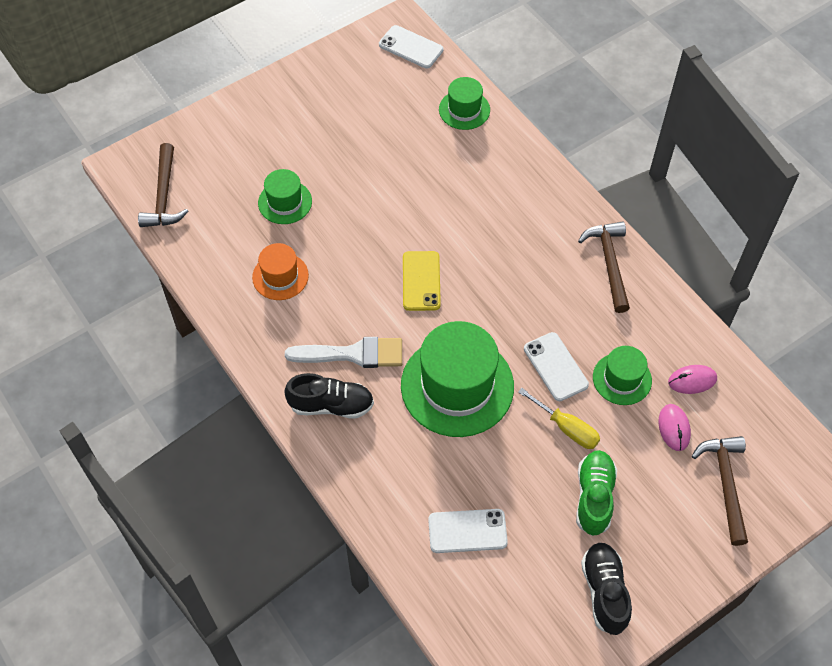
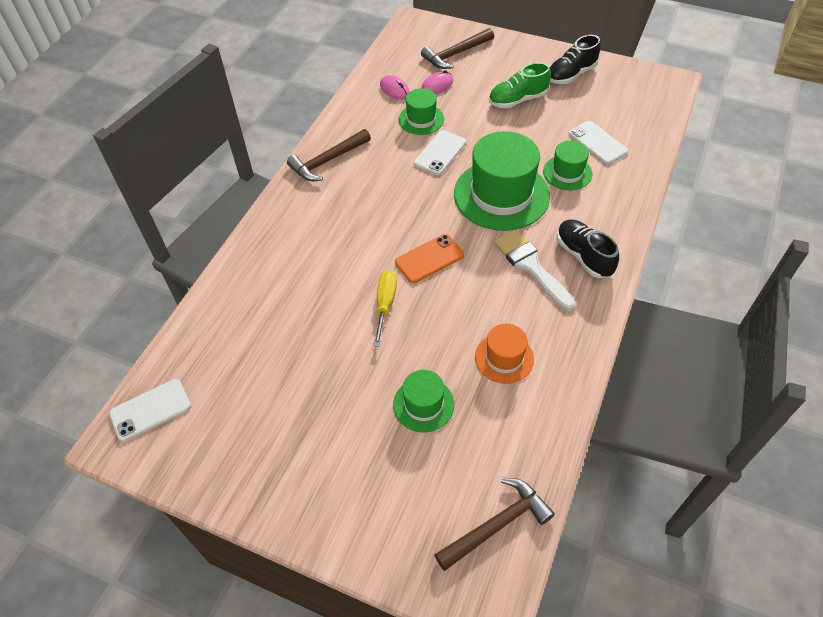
camera: 120 degrees left, 5 degrees down
white phone [379,25,443,69] -> white phone turned 60 degrees clockwise [109,379,191,442]
yellow phone [403,251,441,311] -> orange phone [395,234,464,283]
green hat [439,77,490,130] -> green hat moved to [543,141,593,190]
yellow screwdriver [518,388,600,449] -> yellow screwdriver moved to [373,270,397,347]

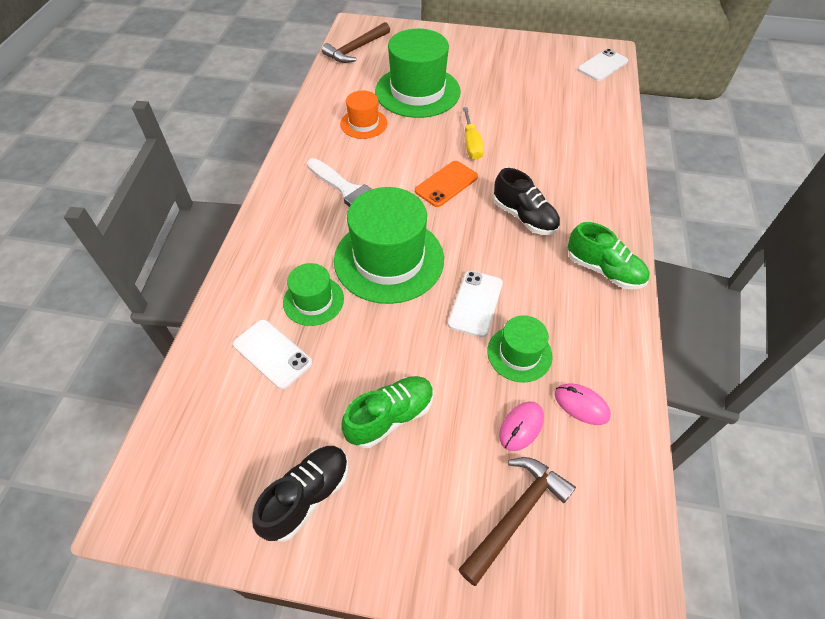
camera: 165 degrees right, 0 degrees up
brown hammer [287,129,371,181] -> green shoe [568,222,650,290]
green hat [393,370,454,432] -> green hat [375,29,461,118], size x1.91
black shoe [557,219,619,278] -> black shoe moved to [494,168,560,235]

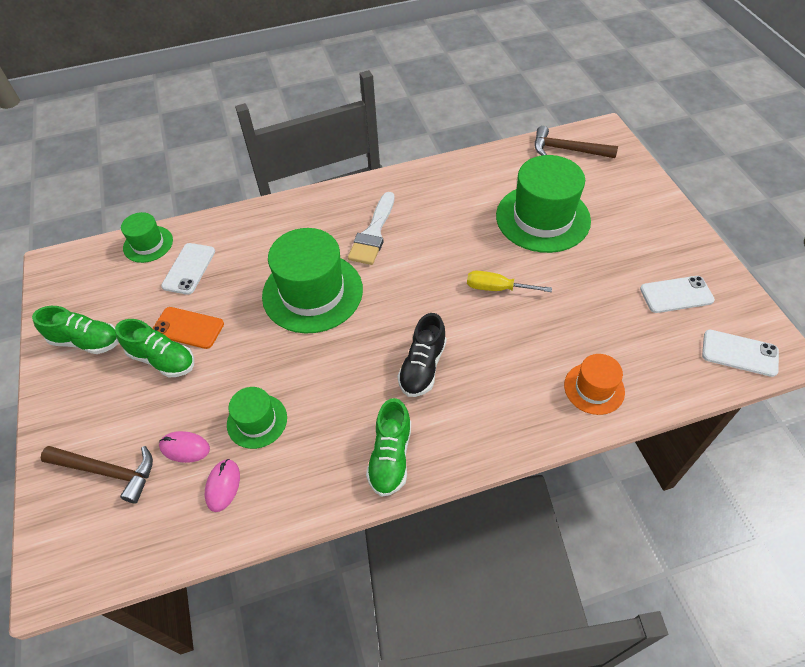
camera: 65 degrees right, 0 degrees up
black shoe [252,446,348,542] -> green shoe [32,306,119,354]
green hat [283,263,344,326] -> green hat moved to [121,212,173,263]
orange hat [340,90,387,139] -> orange hat moved to [564,354,625,415]
orange phone [415,161,478,207] -> orange phone moved to [152,307,224,349]
white phone [448,271,503,337] -> white phone moved to [640,276,715,313]
yellow screwdriver [463,107,484,160] -> yellow screwdriver turned 45 degrees clockwise [467,271,552,292]

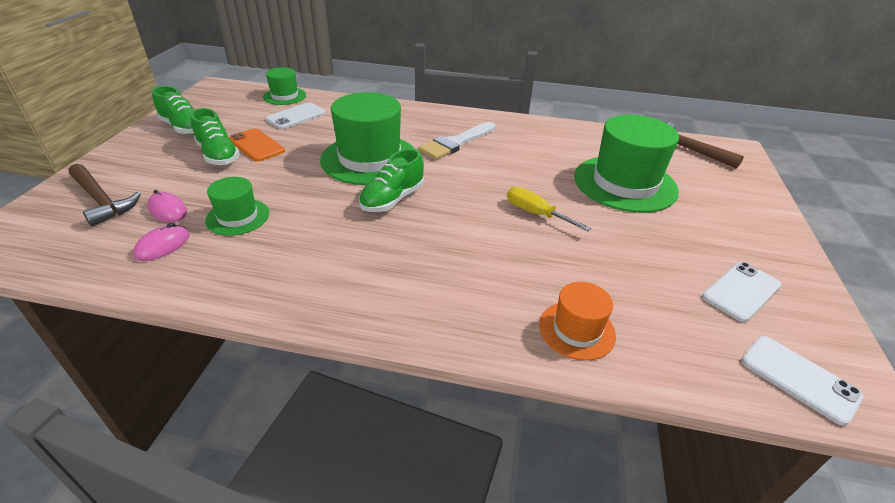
camera: 25 degrees right, 15 degrees down
green shoe [366,398,411,497] -> green shoe moved to [359,149,424,212]
black shoe [398,313,446,397] -> none
white phone [640,276,715,313] -> white phone turned 60 degrees counterclockwise [702,262,781,322]

